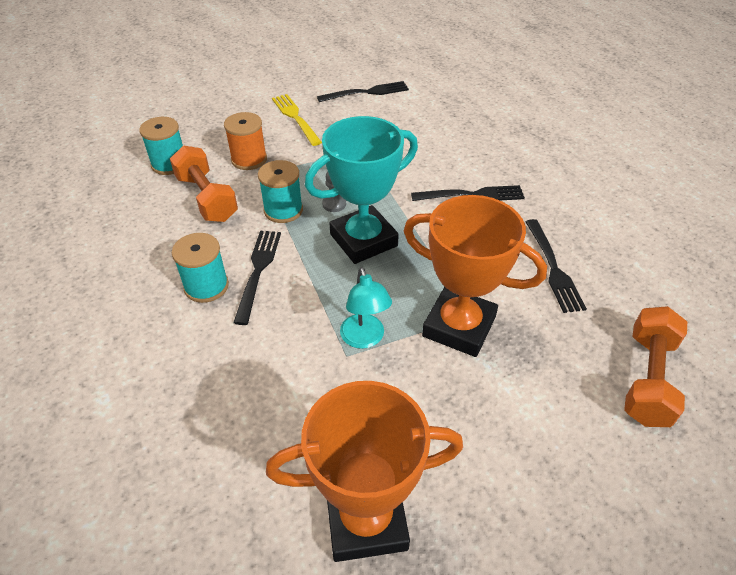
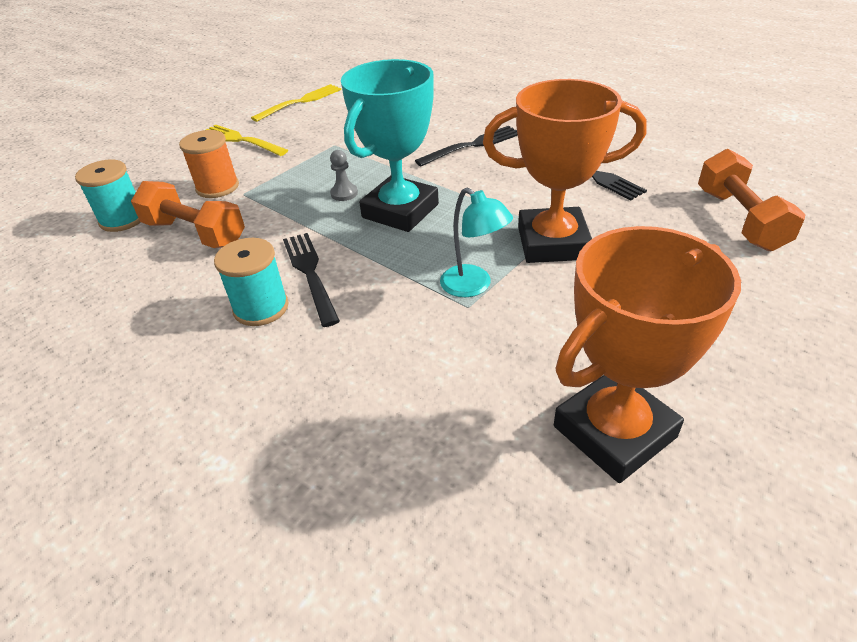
camera: 25 degrees left, 5 degrees down
turquoise spool [258,160,303,223] -> none
black fork [317,81,409,102] -> yellow fork [251,84,341,122]

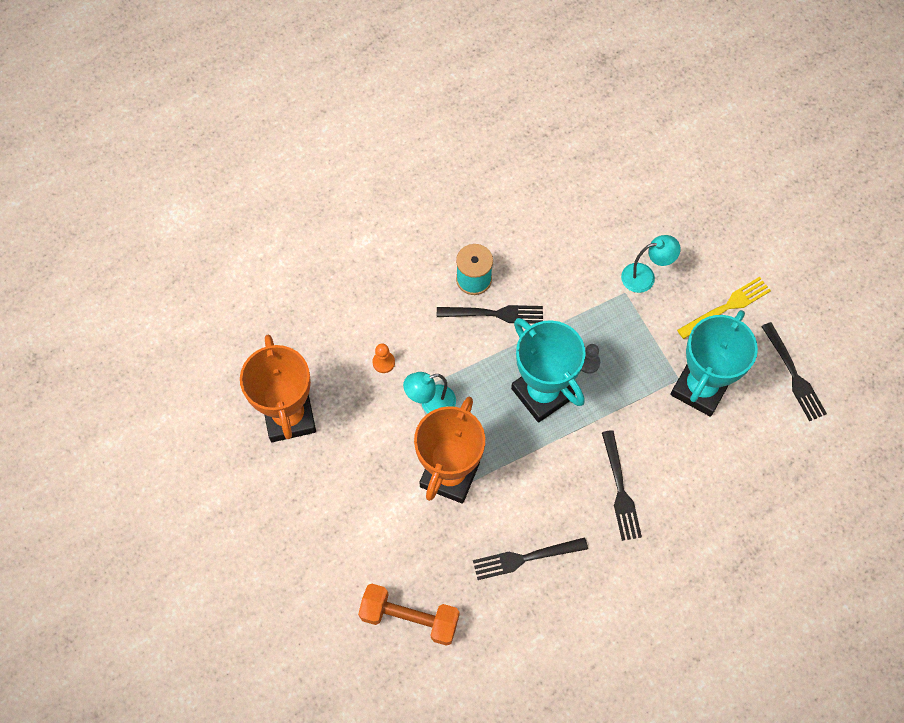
camera: 110 degrees right, 25 degrees up
turquoise spool [75,159,141,232] -> none
orange dumbbell [131,181,245,248] -> none
orange spool [179,130,239,198] -> turquoise lamp [621,235,681,293]
yellow fork [251,84,341,122] -> black fork [761,322,827,421]
none -> orange pawn [372,343,395,373]
none -> turquoise trophy [670,310,758,417]

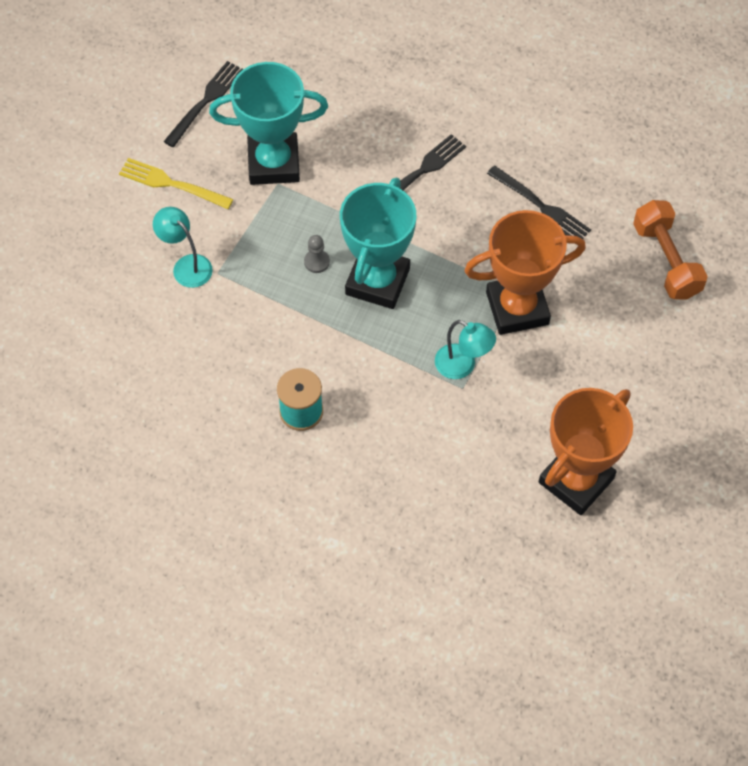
camera: 125 degrees left, 5 degrees down
orange pawn [372,343,395,373] -> none
black fork [437,305,543,324] -> none

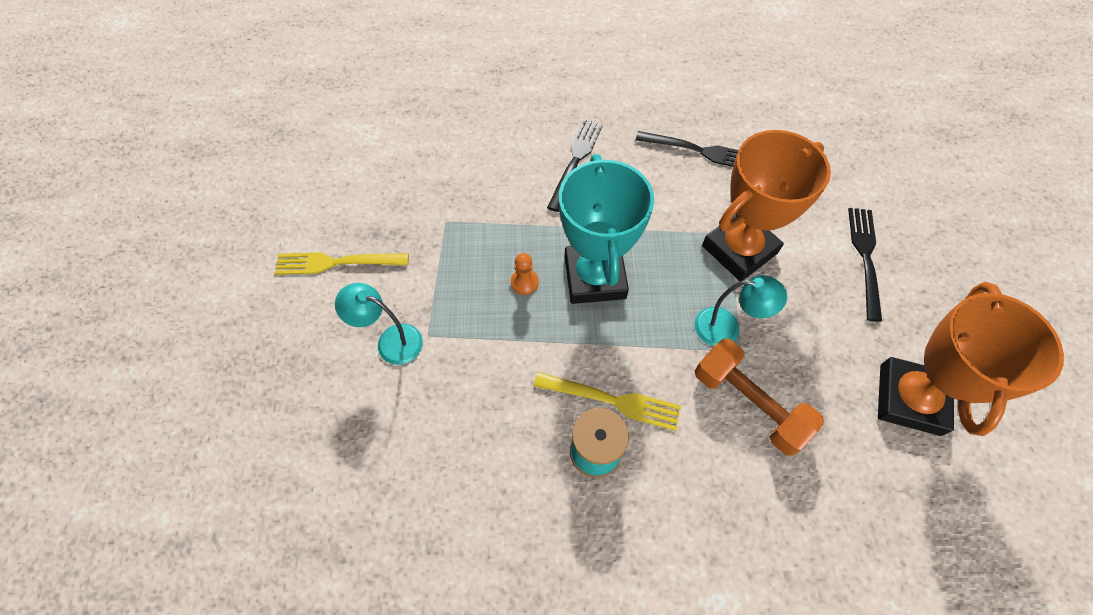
camera: 25 degrees left, 0 degrees up
black fork [164,61,243,147] -> black fork moved to [848,208,882,322]
turquoise trophy [209,62,328,185] -> none
grey pawn [304,235,330,273] -> orange pawn [511,253,539,295]
orange dumbbell [633,200,708,299] -> orange dumbbell moved to [695,339,824,456]
none -> yellow fork [534,372,681,431]

